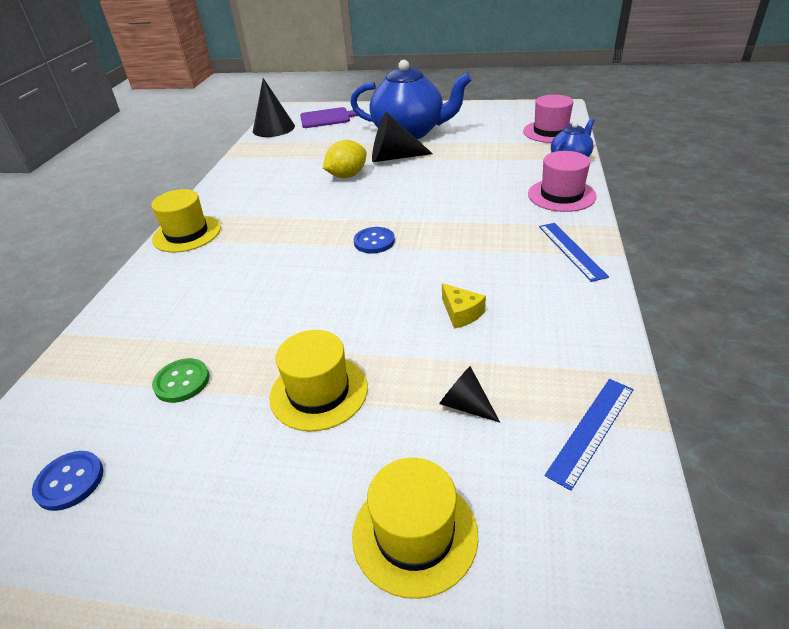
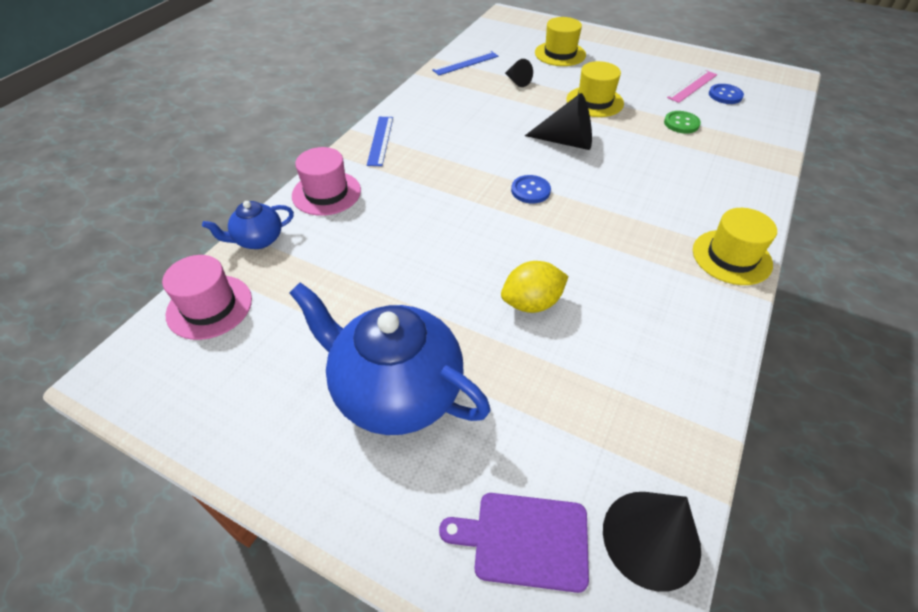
camera: 165 degrees left, 10 degrees up
black cone [372,112,433,162] -> black cone moved to [525,93,592,150]
yellow cheese [442,283,486,329] -> none
none -> pink ruler [667,70,717,103]

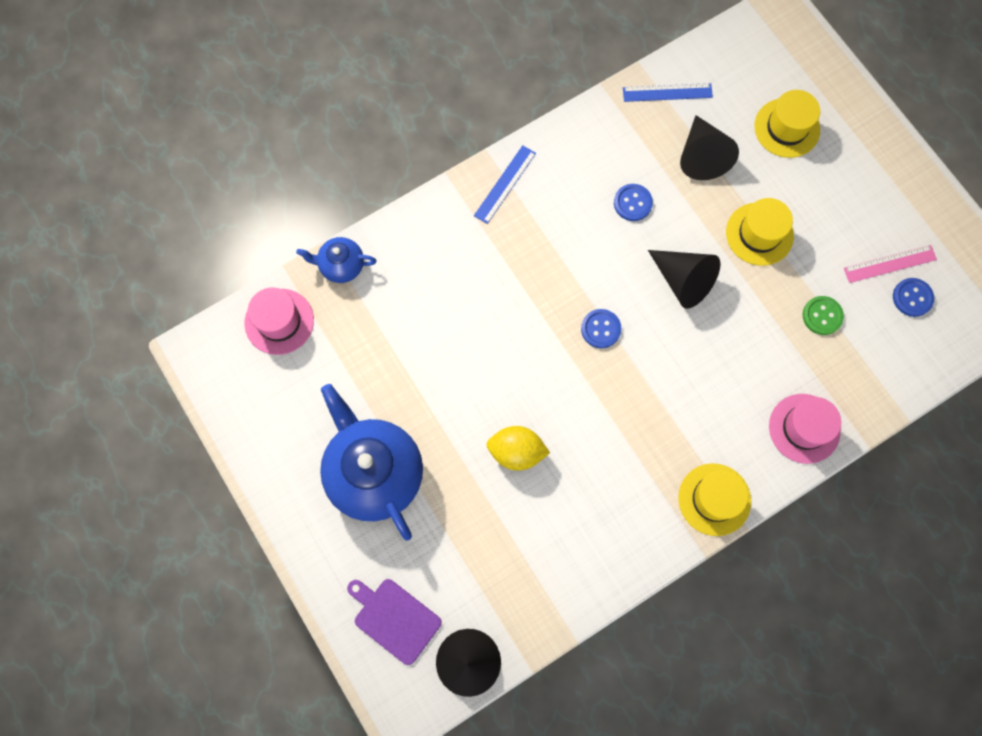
camera: 30 degrees right, 25 degrees up
pink hat [292,147,361,216] -> pink hat moved to [769,394,841,464]
black cone [505,59,533,87] -> black cone [680,115,739,180], size x1.82
none -> blue button [614,184,653,221]

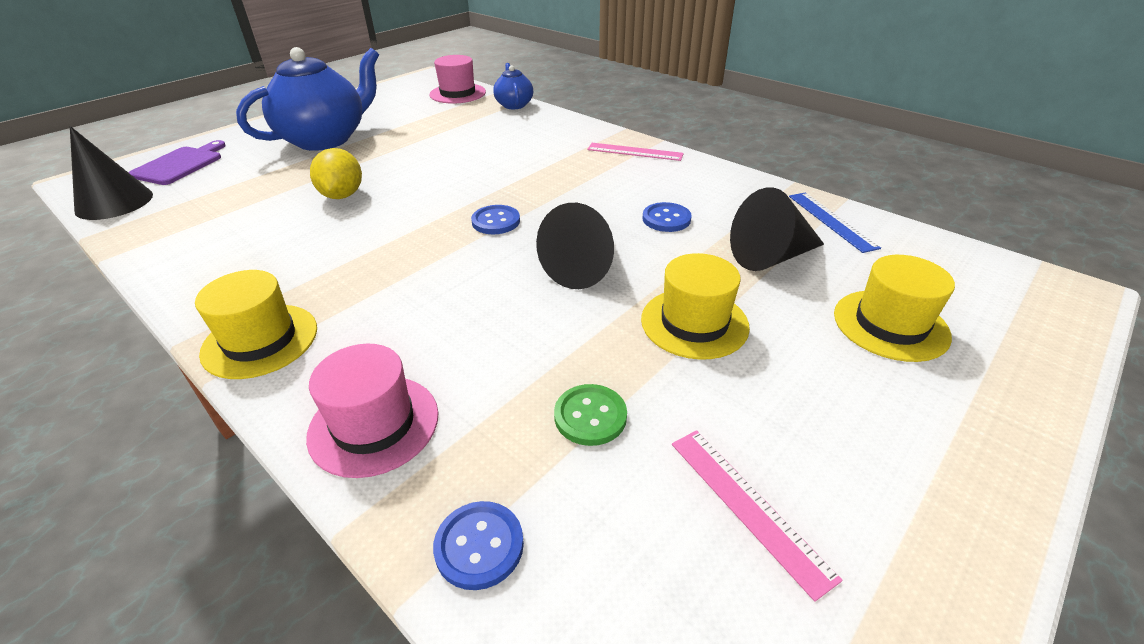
camera: 75 degrees right, 35 degrees down
blue ruler [474,145,536,224] -> pink ruler [587,143,684,161]
blue button [893,278,934,317] -> blue button moved to [433,501,524,590]

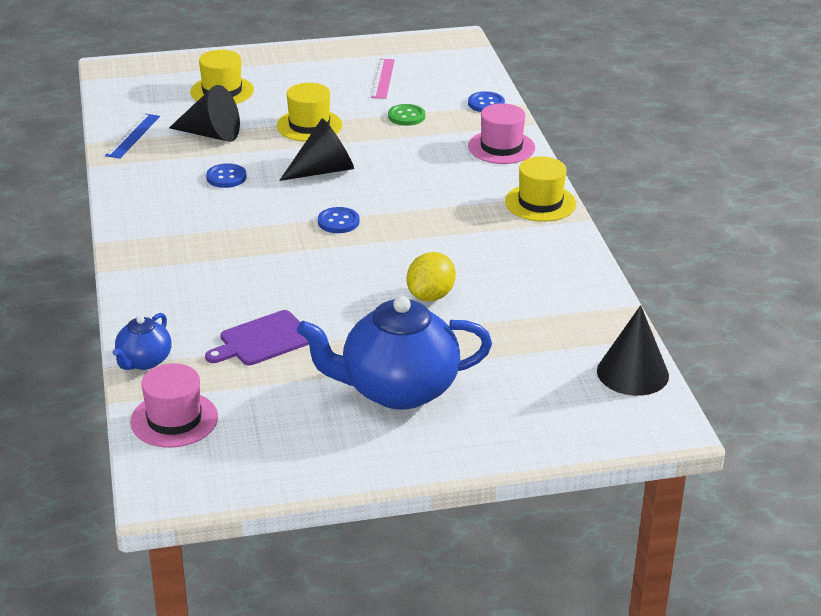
camera: 145 degrees left, 5 degrees down
purple cutting board [128,140,226,185] -> purple cutting board moved to [205,310,309,365]
pink ruler [587,143,684,161] -> none

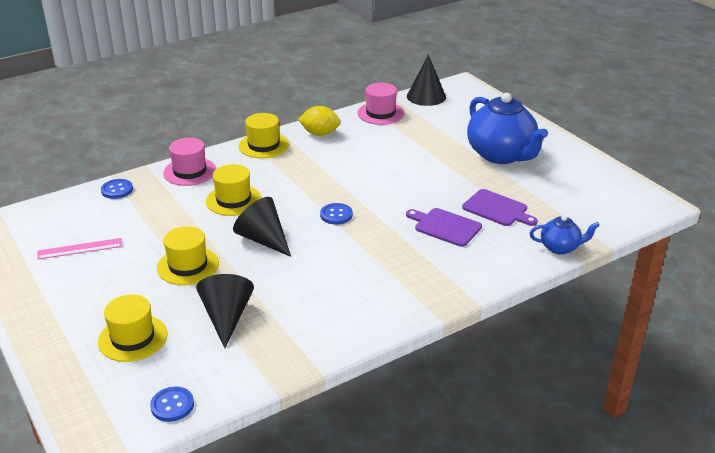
camera: 110 degrees left, 0 degrees up
blue ruler [105,114,160,159] -> none
pink hat [130,363,218,448] -> pink hat moved to [357,82,405,125]
blue button [206,163,247,188] -> blue button moved to [150,387,194,422]
green button [388,104,425,126] -> none
yellow lemon [407,252,456,301] -> yellow lemon moved to [298,106,341,136]
none -> yellow hat [206,164,261,216]
none -> purple cutting board [406,208,482,247]

